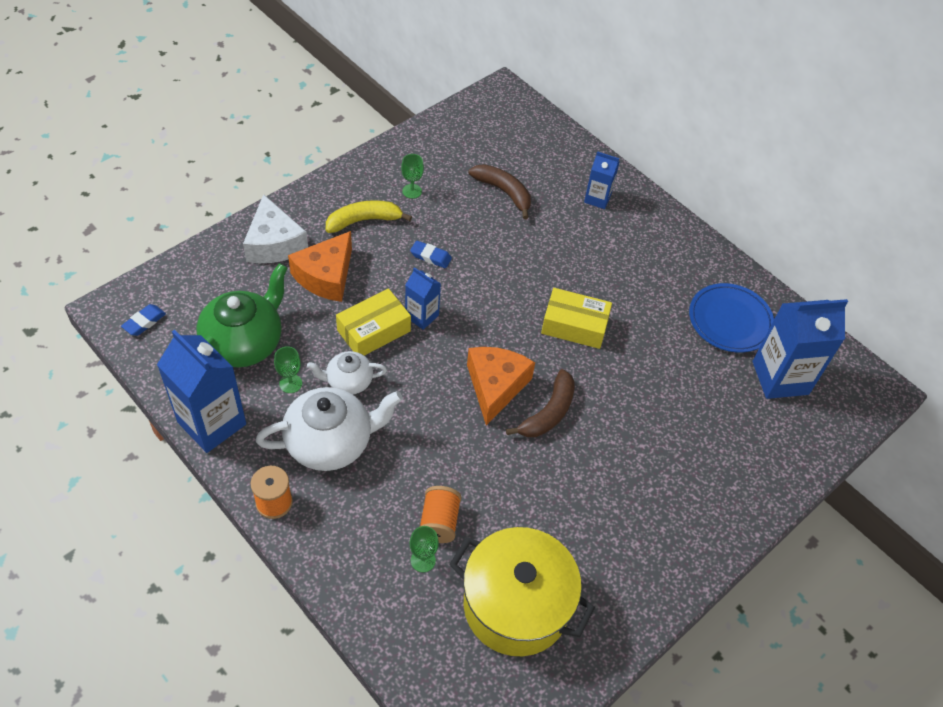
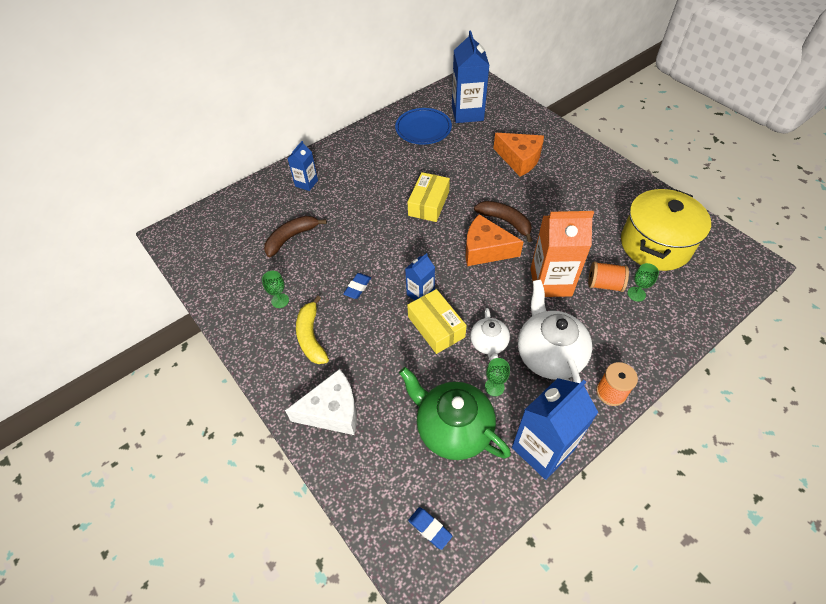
camera: 80 degrees left, 0 degrees up
orange cheese [288,231,352,302] -> orange cheese moved to [493,133,544,176]
none -> orange carton [531,211,594,297]

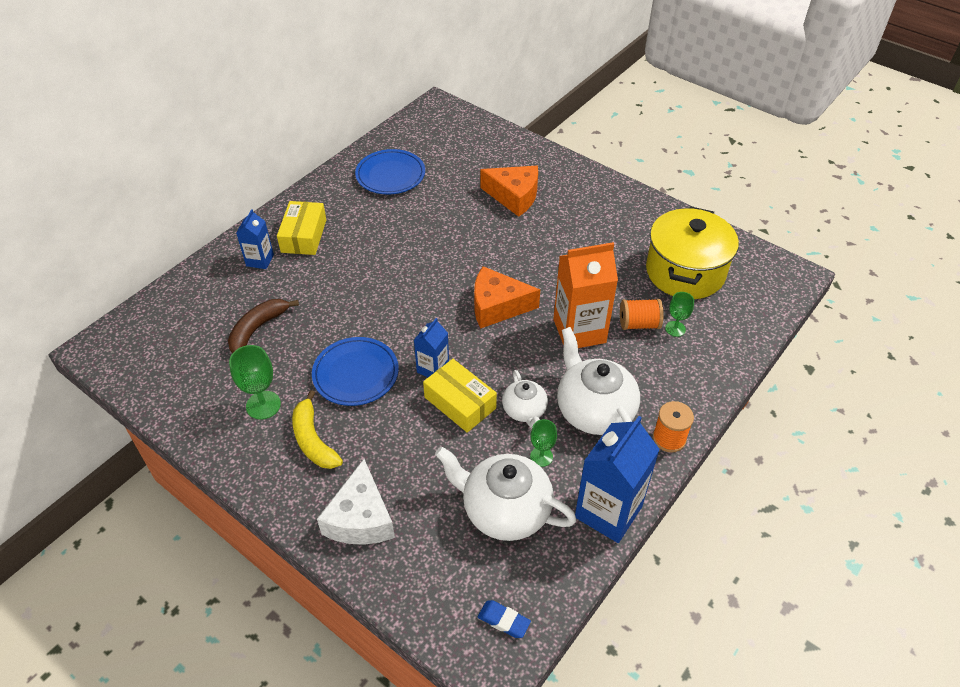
camera: 15 degrees left, 5 degrees down
green goblet [262,271,289,308] -> green goblet [229,345,281,420], size x1.57
white cheese [285,369,357,435] -> white cheese turned 120 degrees clockwise [317,459,395,545]
blue eraser [343,273,371,299] -> blue plate [312,337,399,406]
green teapot [399,367,511,460] -> white teapot [435,447,577,541]
yellow box [408,172,450,222] -> yellow box moved to [277,201,326,255]
blue carton [452,31,489,123] -> none
brown banana [474,201,532,242] -> none

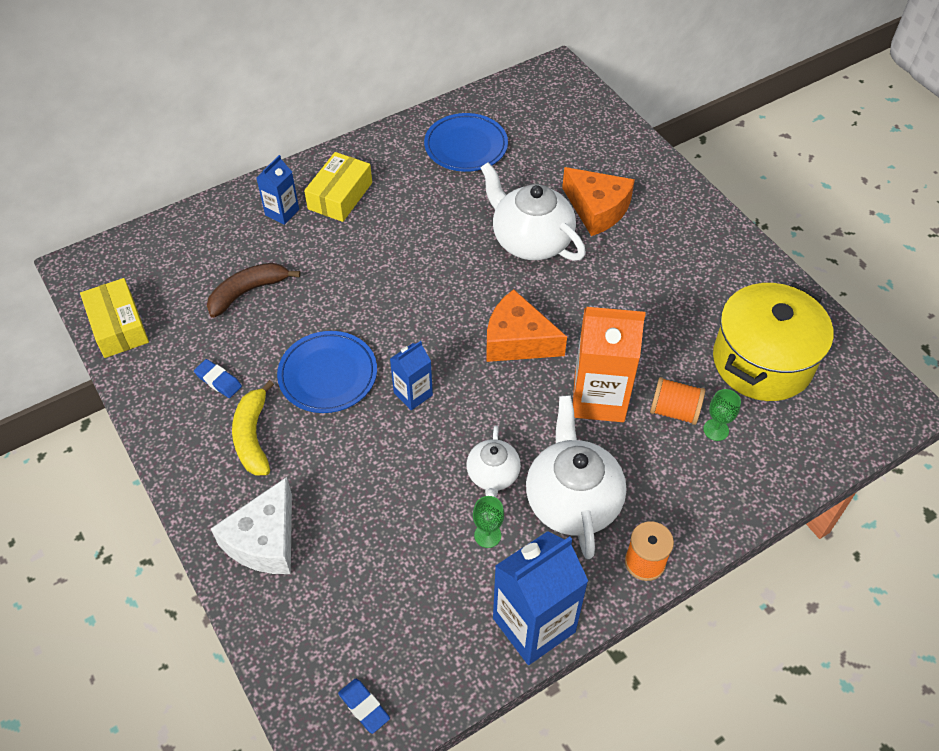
camera: 20 degrees right, 5 degrees up
green goblet [229,345,281,420] -> blue eraser [194,359,242,398]
yellow box [423,359,497,433] -> yellow box moved to [80,278,149,358]
white teapot [435,447,577,541] -> white teapot moved to [480,162,586,261]

